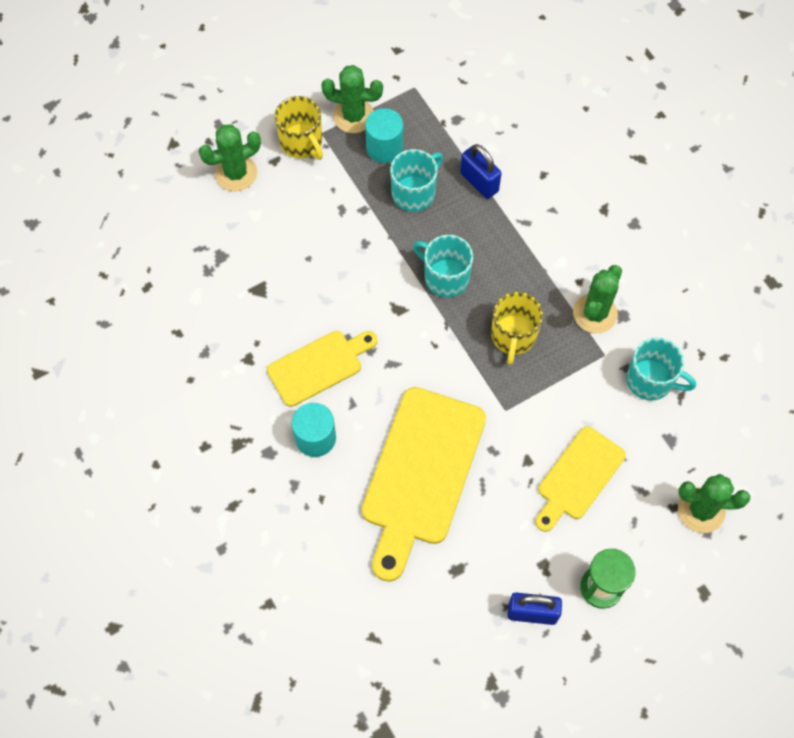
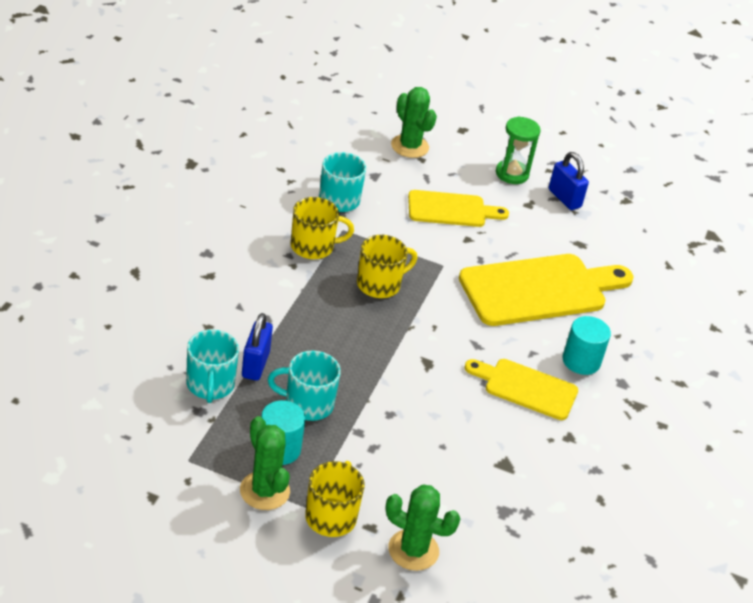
camera: 135 degrees left, 25 degrees down
turquoise mug [413,235,473,297] -> turquoise mug moved to [186,330,239,403]
green cactus [573,265,622,334] -> yellow mug [290,197,354,259]

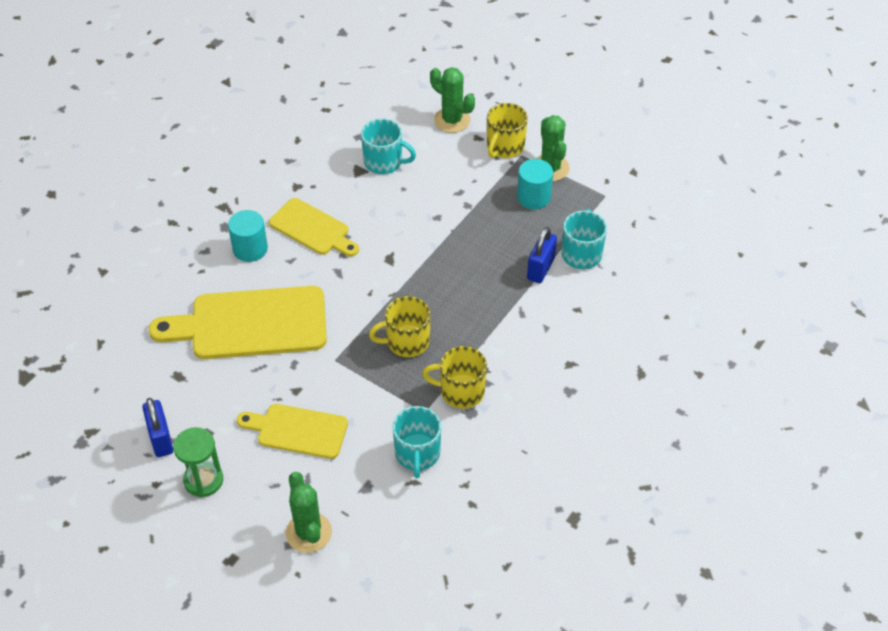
camera: 160 degrees left, 10 degrees up
turquoise mug [268,351,341,421] -> turquoise mug moved to [361,118,416,174]

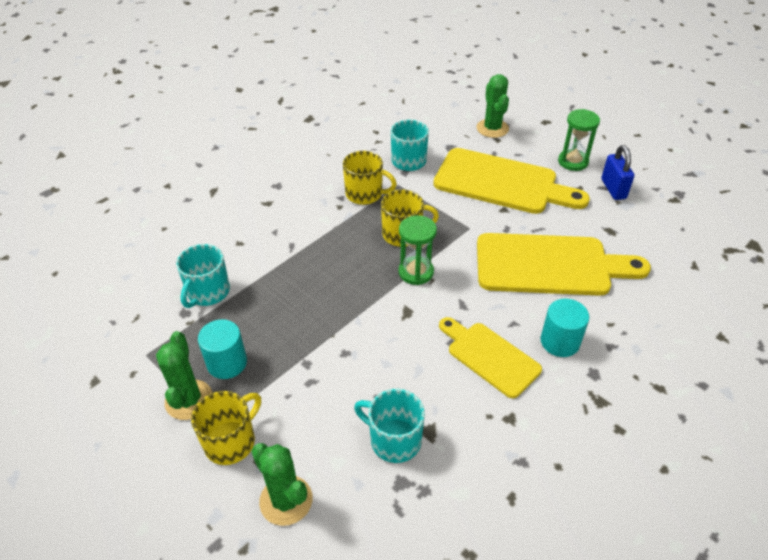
camera: 170 degrees left, 5 degrees down
yellow cutting board [237,404,348,459] -> yellow cutting board [433,148,590,214], size x1.68
blue padlock [527,227,557,284] -> none
none -> green hourglass [399,215,437,285]

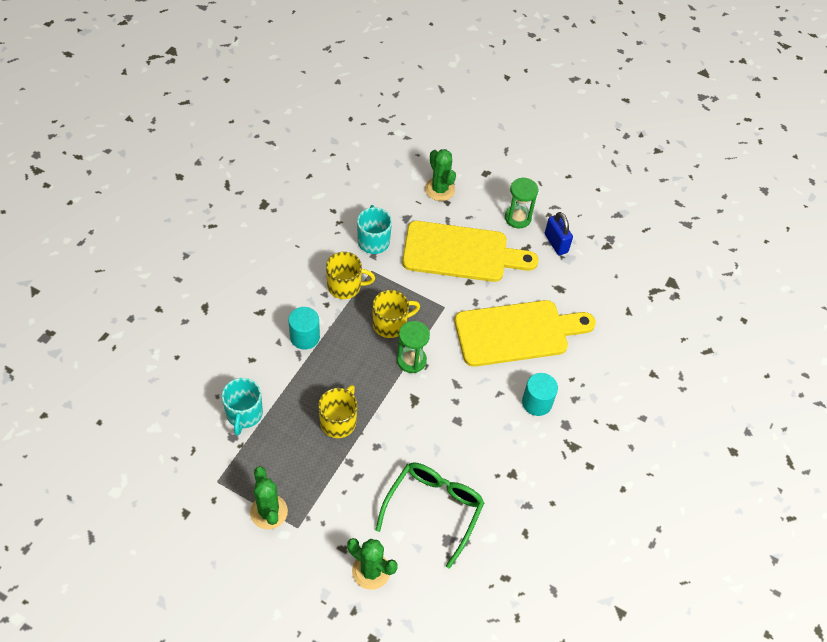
camera: 20 degrees left, 10 degrees up
yellow mug [191,391,261,465] -> yellow mug moved to [318,385,357,438]
turquoise cylinder [198,319,247,379] -> turquoise cylinder moved to [289,307,320,350]
turquoise mug [354,389,425,463] -> green glasses [376,463,484,569]
yellow cutting board [439,317,542,398] -> none

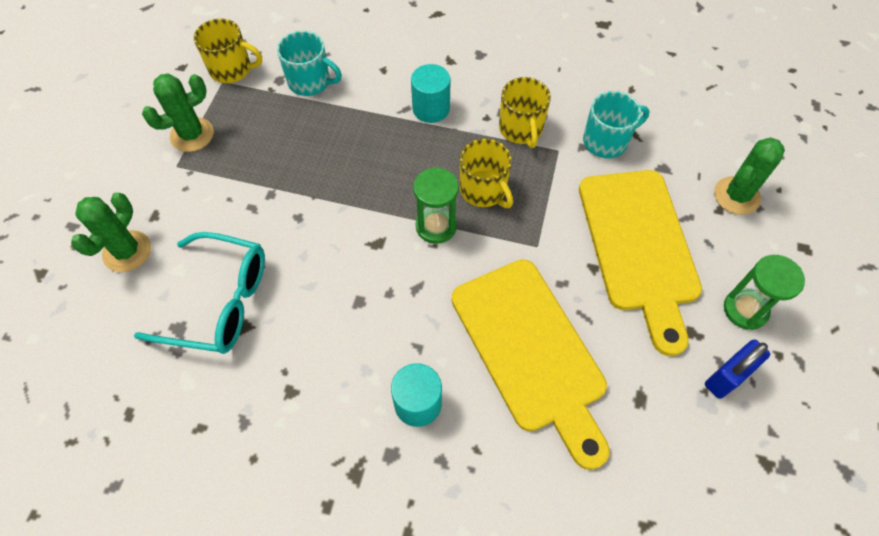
camera: 80 degrees right, 5 degrees up
turquoise mug [222,378,263,436] -> turquoise mug turned 150 degrees counterclockwise [277,31,342,96]
yellow mug [318,385,357,438] -> yellow mug moved to [194,18,262,83]
green glasses [376,463,484,569] -> turquoise glasses [134,232,265,354]

